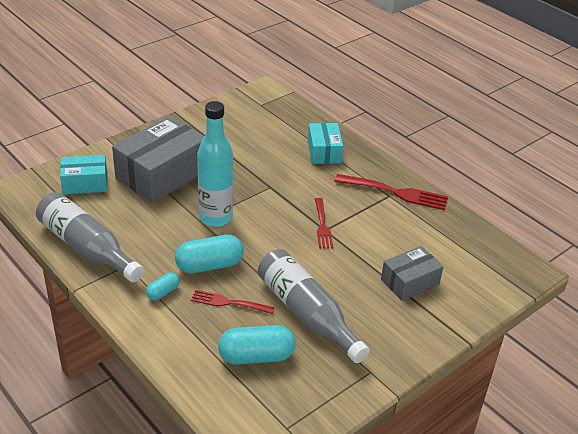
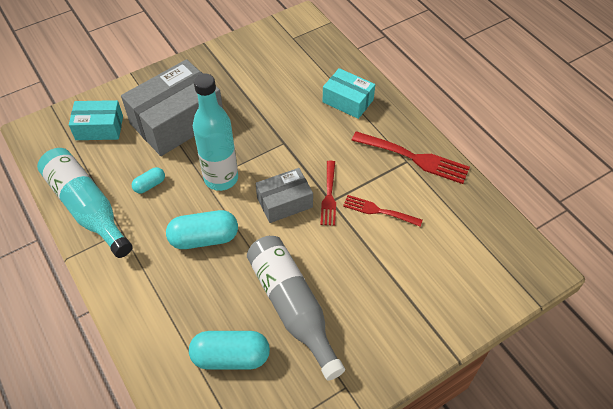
camera: 10 degrees right, 15 degrees up
grey bottle [36,192,144,282] -> turquoise bottle [37,148,132,258]
turquoise capsule [146,272,180,300] -> turquoise capsule moved to [132,167,165,194]
red fork [191,290,274,314] -> red fork moved to [343,195,423,227]
turquoise box [308,123,343,164] -> turquoise box turned 60 degrees counterclockwise [323,68,375,119]
grey box [381,246,443,301] -> grey box moved to [255,168,313,223]

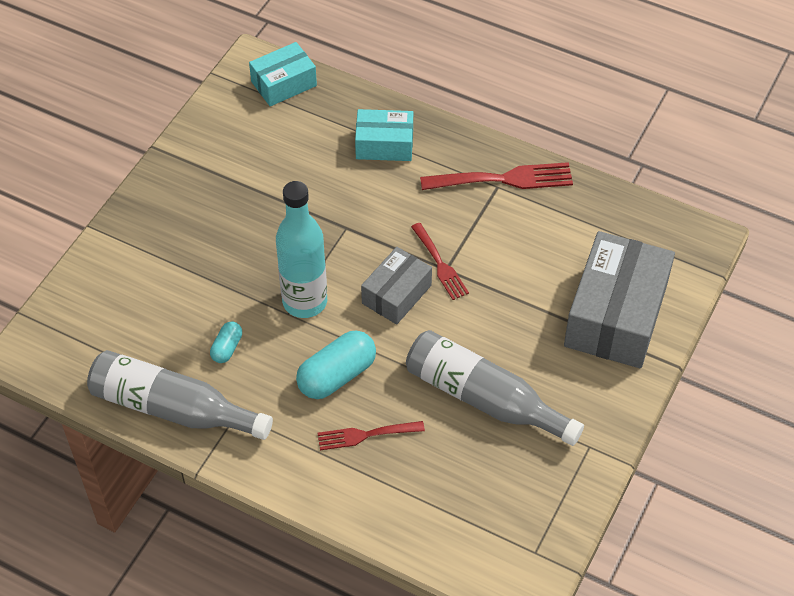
camera: 30 degrees left, 0 degrees up
turquoise bottle [37,148,132,258] -> grey bottle [87,350,273,440]
turquoise box [69,100,123,140] -> turquoise box moved to [249,42,317,106]
grey box [121,59,223,156] -> grey box moved to [564,231,675,368]
turquoise capsule [189,331,270,370] -> none
red fork [343,195,423,227] -> red fork moved to [318,421,425,450]

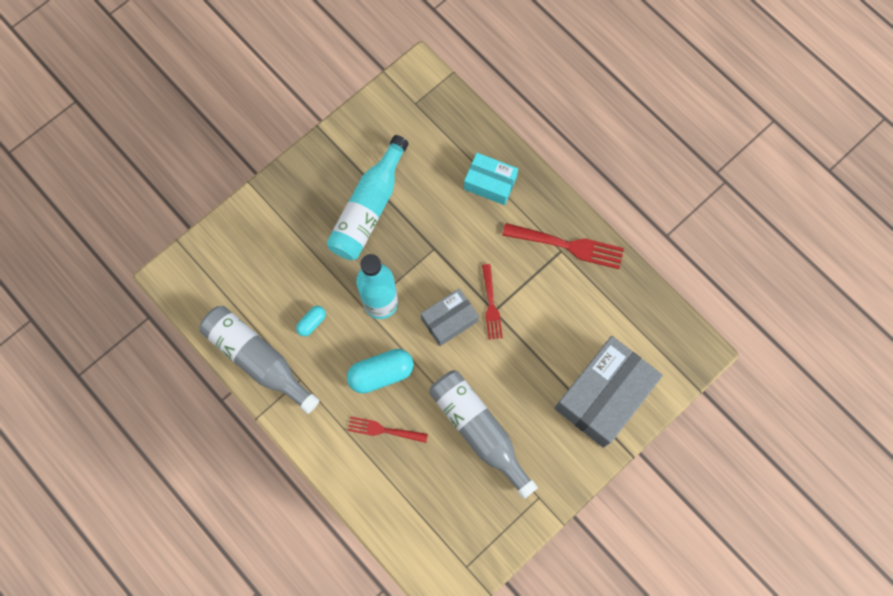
camera: 20 degrees right, 20 degrees up
turquoise box [249,42,317,106] -> none
none -> turquoise bottle [327,135,409,260]

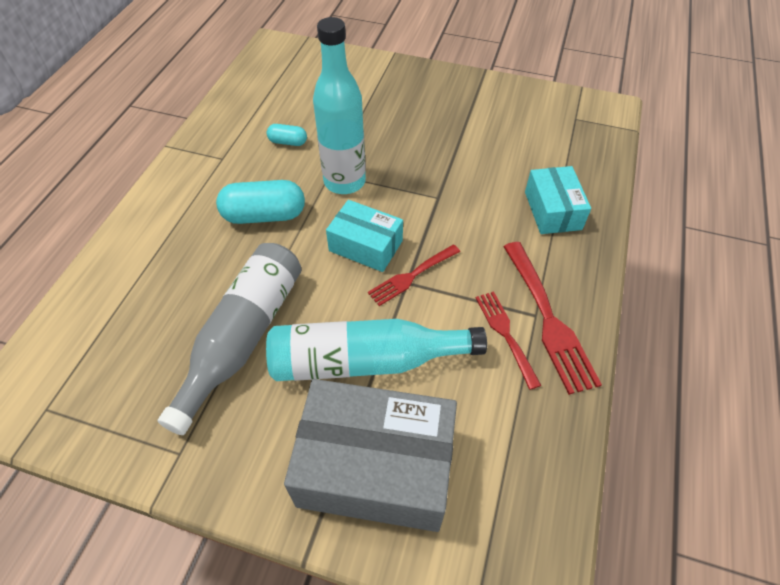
camera: 60 degrees right, 20 degrees down
grey bottle [200,306,319,414] -> none
turquoise bottle [327,135,409,260] -> turquoise bottle moved to [266,319,487,381]
turquoise capsule [347,349,414,394] -> turquoise capsule turned 45 degrees counterclockwise [216,180,305,224]
red fork [347,416,428,443] -> red fork moved to [476,292,542,390]
grey box [421,288,479,346] -> turquoise box [326,200,403,272]

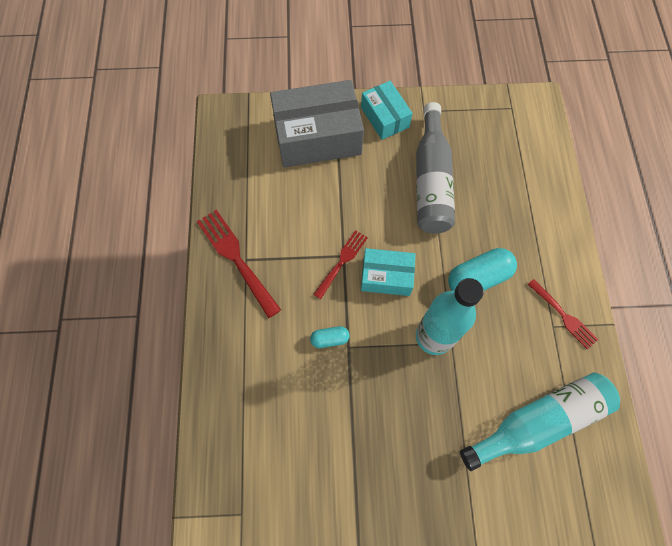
camera: 160 degrees right, 15 degrees up
turquoise bottle [266,319,487,381] -> turquoise bottle moved to [460,372,620,471]
turquoise capsule [267,124,307,146] -> turquoise capsule moved to [310,326,350,348]
red fork [476,292,542,390] -> red fork moved to [528,279,598,350]
turquoise box [525,166,591,234] -> turquoise box moved to [361,81,413,140]

